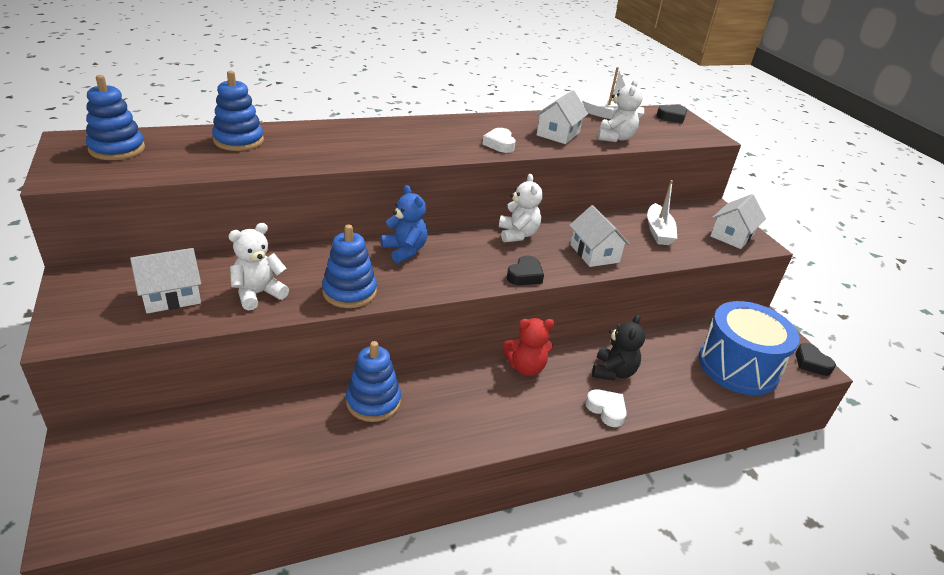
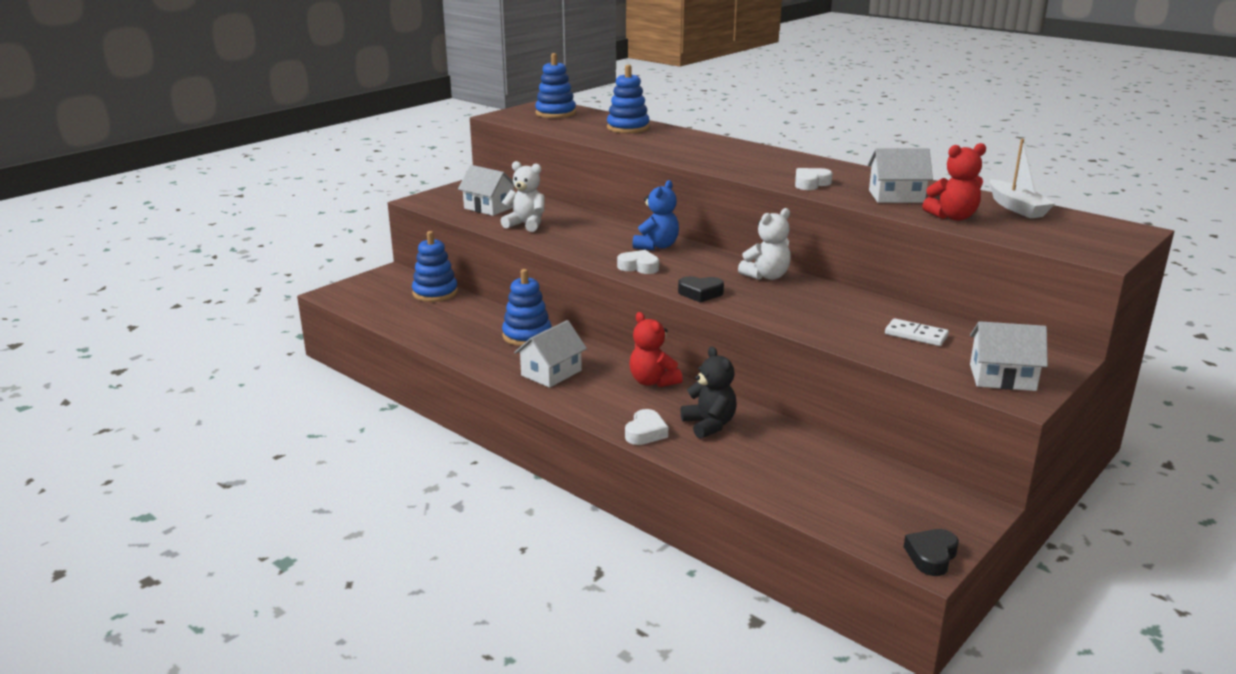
camera: 65 degrees right, 10 degrees down
blue stacking toy [322,225,377,308] -> blue stacking toy moved to [412,231,458,302]
white house [569,205,630,267] -> white house moved to [514,320,587,388]
black teddy bear [592,314,645,381] -> black teddy bear turned 105 degrees counterclockwise [681,346,737,439]
white teddy bear [598,80,643,142] -> red teddy bear [922,143,986,221]
white boat [647,180,677,245] -> white domino [885,318,949,346]
black heart [656,105,687,124] -> none
blue drum [698,301,800,395] -> none
none -> white heart [617,250,659,274]

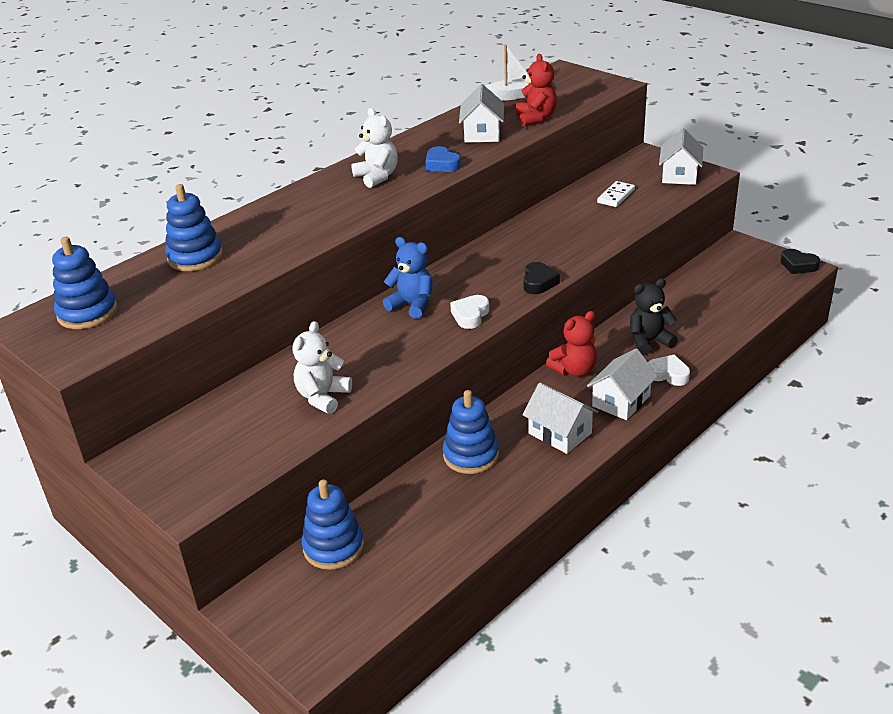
camera: 85 degrees left, 10 degrees up
white house [458,165,515,216] -> white house moved to [587,349,658,420]
white teddy bear [738,208,791,280] -> white teddy bear moved to [351,108,398,188]
white heart [795,168,833,190] -> blue heart [425,146,461,172]

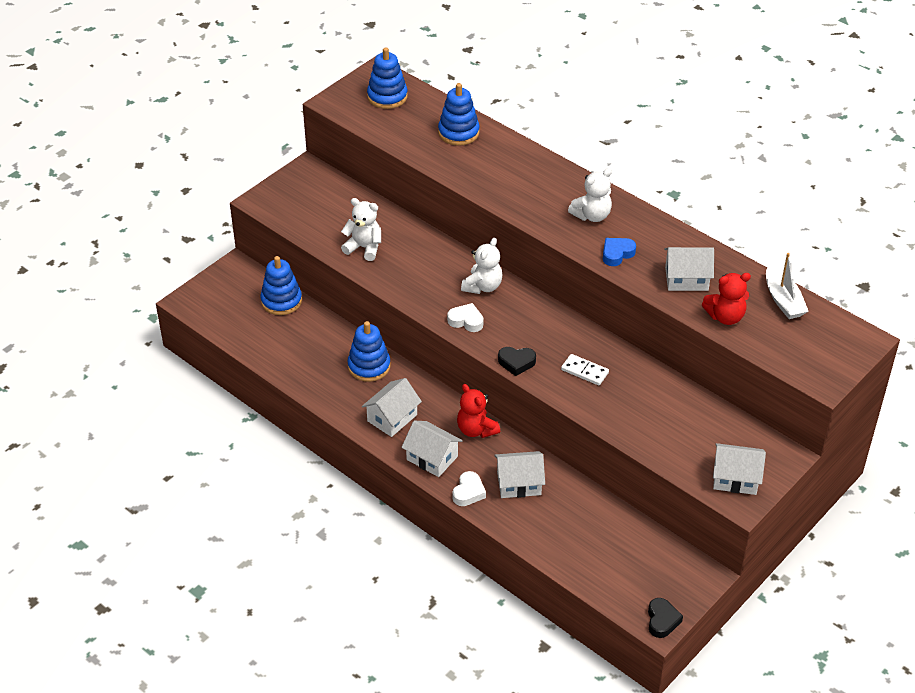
camera: 85 degrees right, 10 degrees up
blue teddy bear [383,237,433,319] -> white teddy bear [461,238,502,294]
white domino [597,181,635,207] -> white domino moved to [561,354,609,385]
black teddy bear [630,278,678,355] -> white house [494,451,545,498]
black heart [781,249,820,274] -> black heart turned 150 degrees clockwise [648,598,683,638]

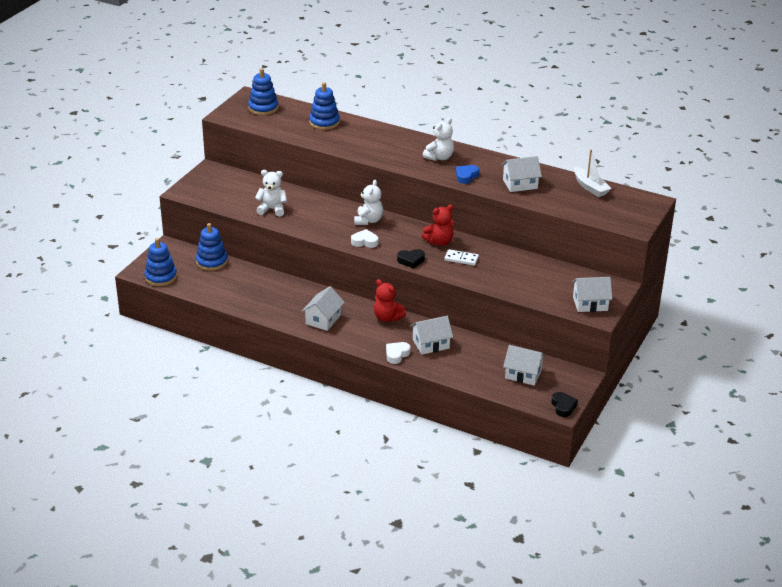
camera: 15 degrees left, 10 degrees down
blue stacking toy [348,321,391,382] -> blue stacking toy moved to [144,238,177,286]
white house [401,421,463,477] -> white house moved to [503,345,546,386]
white heart [452,471,486,506] -> white heart turned 150 degrees counterclockwise [386,342,410,364]
red teddy bear [702,273,751,325] -> red teddy bear moved to [422,204,454,246]

